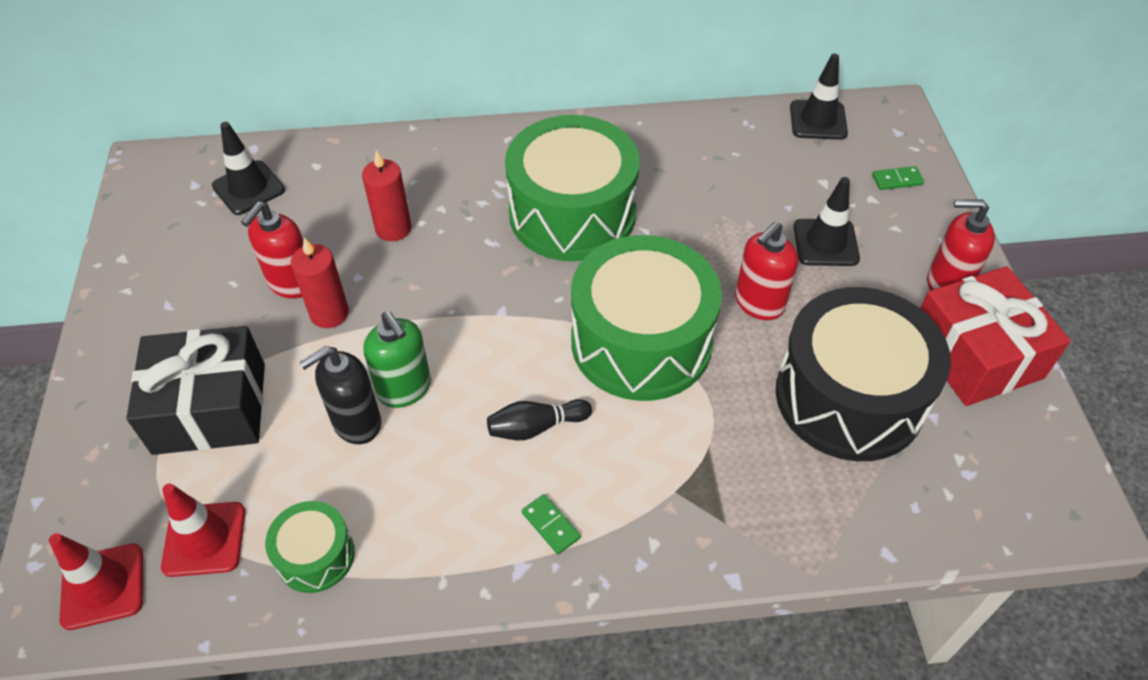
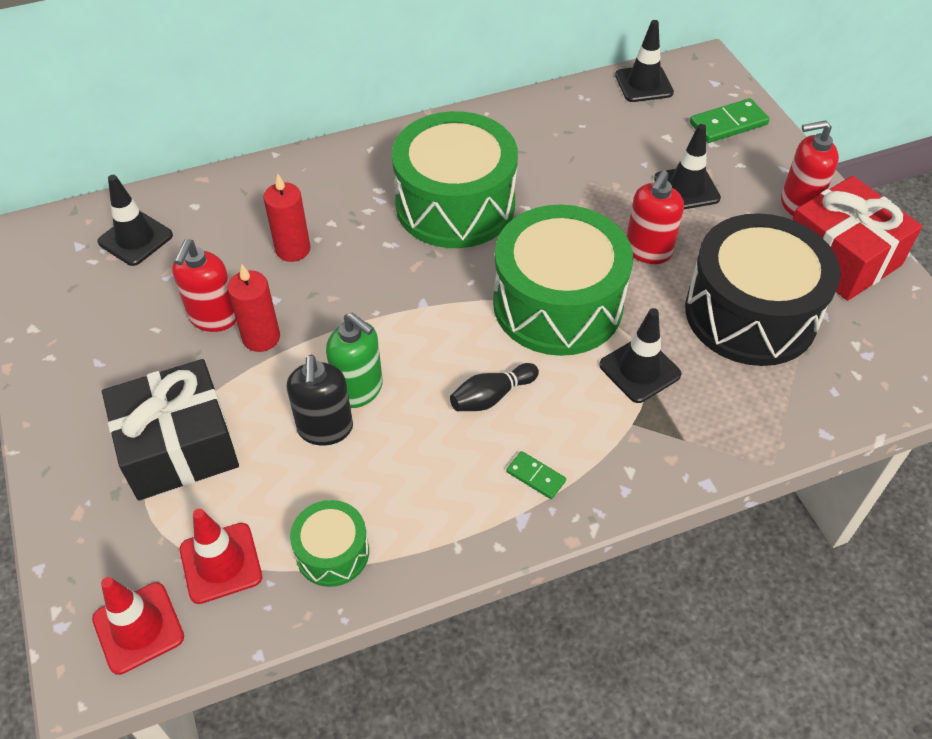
camera: 15 degrees left, 0 degrees up
black soap dispenser [299,346,381,444] -> black soap dispenser turned 45 degrees counterclockwise [287,355,353,445]
green domino [872,166,924,190] -> green domino [690,98,770,143], size x1.73
none -> black traffic cone [599,308,681,403]

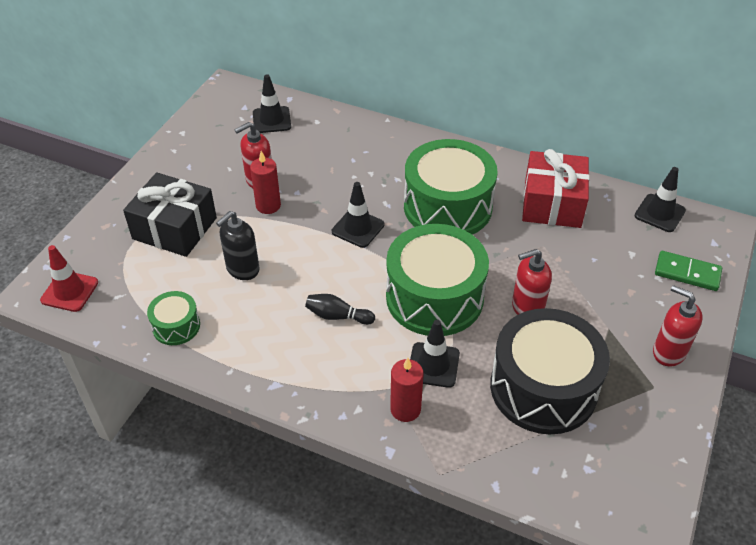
camera: 45 degrees right, 5 degrees down
red traffic cone [180,509,262,604] -> none
red candle [263,173,311,262] -> red candle moved to [390,358,424,422]
green soap dispenser [326,313,383,408] -> none
green domino [506,451,566,499] -> none
black traffic cone [654,124,721,209] -> black traffic cone moved to [332,182,385,248]
red gift [792,176,922,301] -> red gift moved to [522,149,590,228]

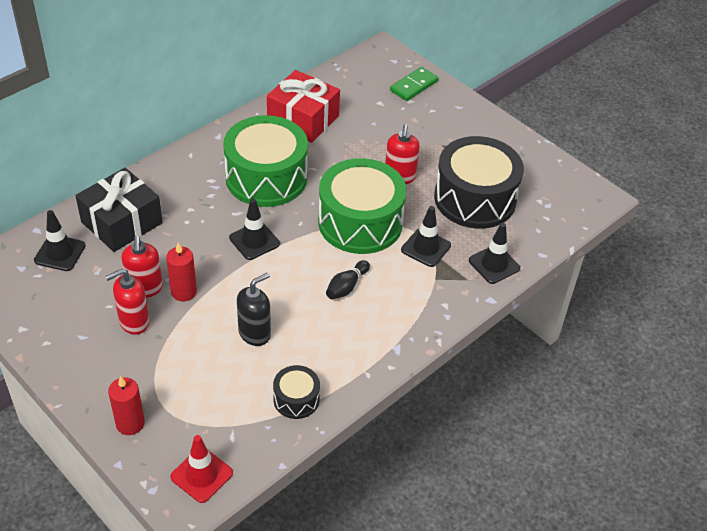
camera: 70 degrees left, 0 degrees up
black gift [123,172,217,257] -> black gift moved to [75,168,163,252]
green drum [147,291,200,345] -> black drum [273,365,320,419]
black soap dispenser [216,211,260,280] -> black soap dispenser turned 105 degrees counterclockwise [237,272,271,346]
red candle [390,358,424,422] -> red candle moved to [108,376,145,435]
black traffic cone [634,167,686,232] -> black traffic cone moved to [469,223,520,284]
red soap dispenser [653,285,703,366] -> red soap dispenser moved to [105,269,149,335]

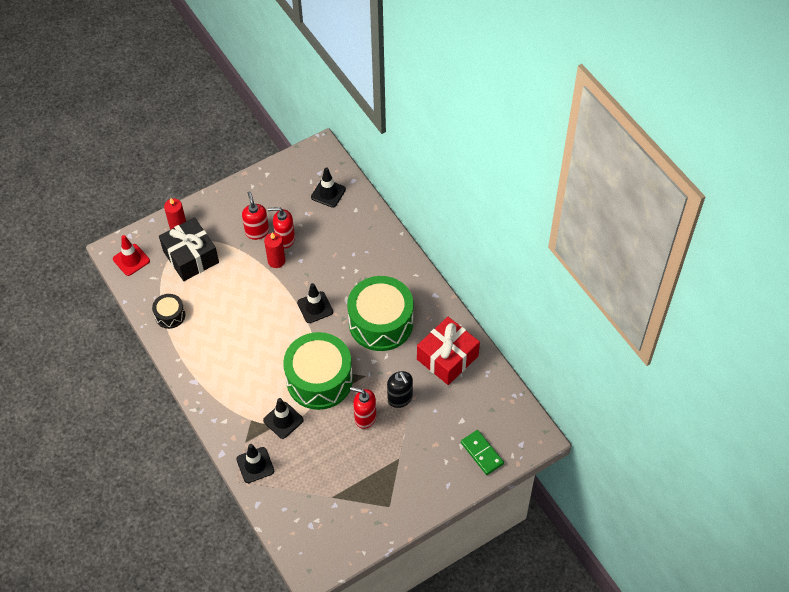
camera: 105 degrees right, 10 degrees up
black gift [75,168,163,252] -> black gift moved to [159,217,219,281]
black soap dispenser [237,272,271,346] -> black soap dispenser moved to [387,371,413,408]
black bowling pin [326,260,370,300] -> none
black drum [434,136,524,229] -> none

